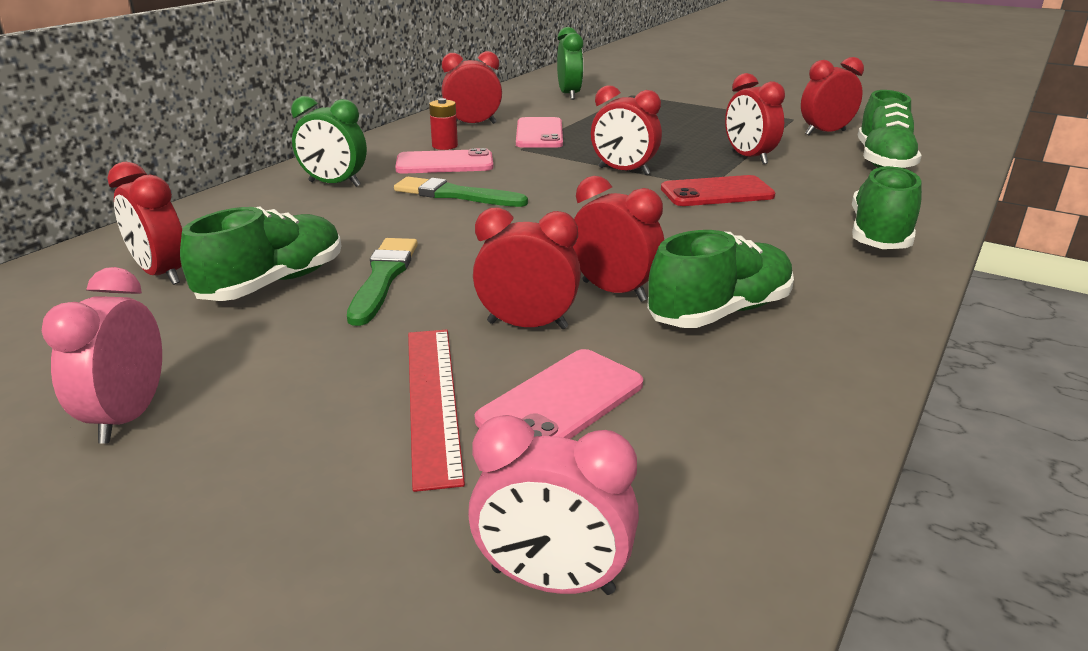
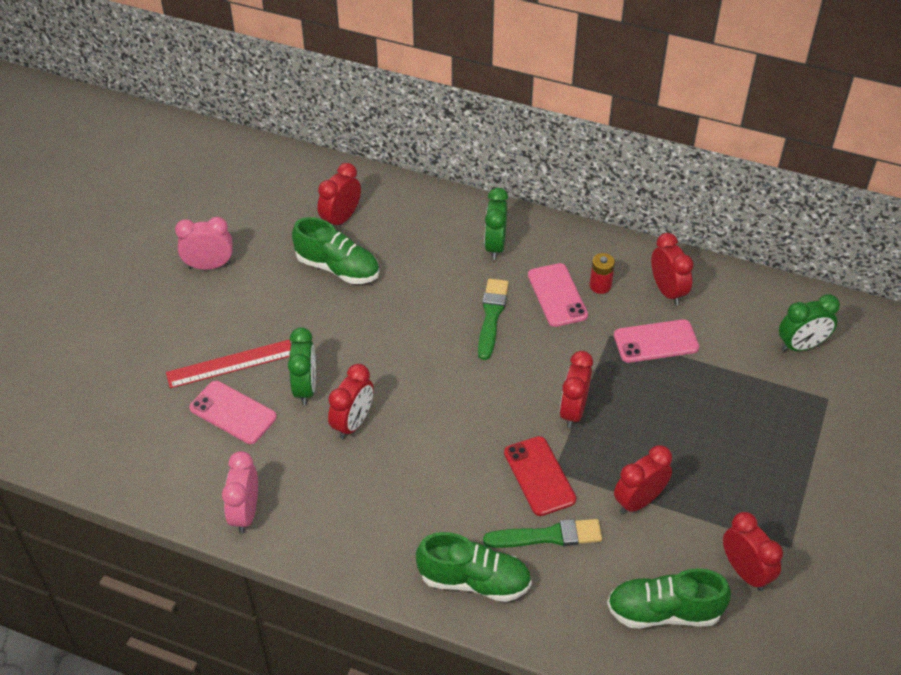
camera: 80 degrees right, 20 degrees up
green brush [347,238,418,326] -> green brush moved to [483,519,602,548]
pink clock [468,415,639,595] -> pink clock moved to [222,451,258,533]
red clock [473,208,581,329] -> green clock [288,327,316,405]
green shoe [647,230,794,328] -> none

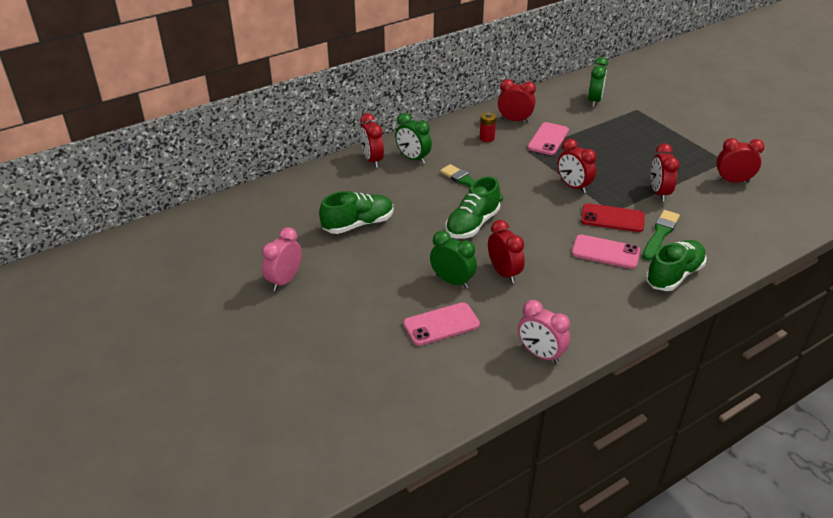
camera: 55 degrees left, 10 degrees down
red ruler [166,340,291,388] -> none
red clock [318,163,361,226] -> red clock moved to [360,113,384,168]
pink phone [528,263,588,327] -> pink phone moved to [572,235,640,269]
green shoe [607,568,731,628] -> green shoe moved to [445,177,500,239]

